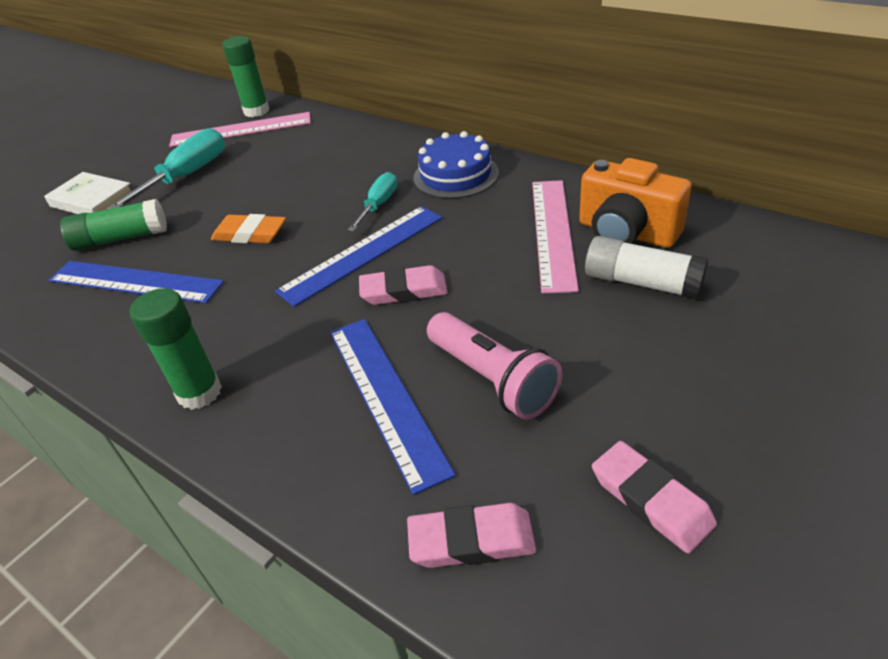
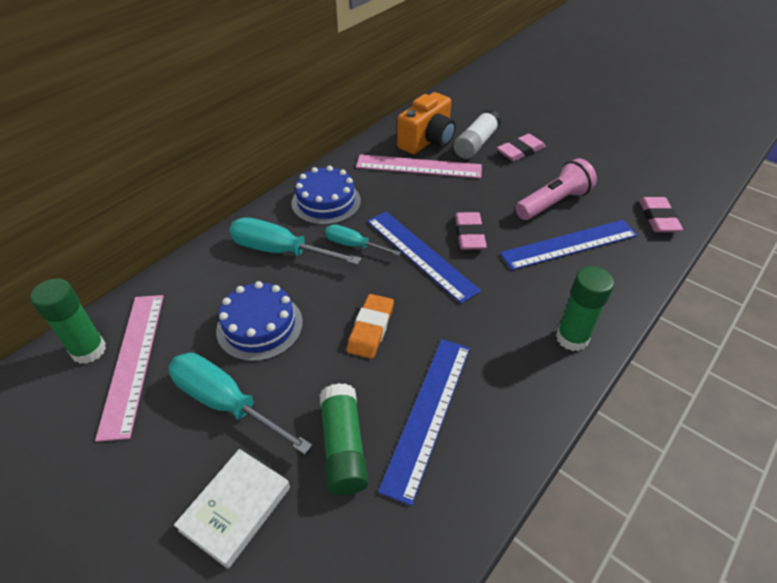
camera: 90 degrees left, 5 degrees up
pink eraser [592,441,717,554] -> pink eraser moved to [497,134,546,161]
none -> blue cake [216,281,303,361]
none -> turquoise screwdriver [229,218,361,265]

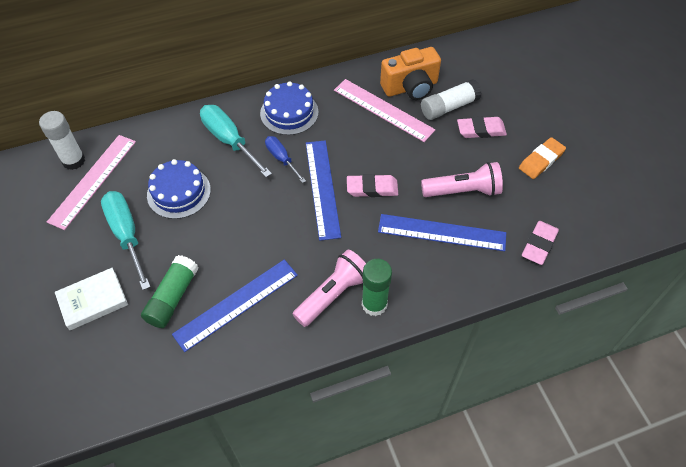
camera: 30 degrees right, 10 degrees up
green glue stick [30,278,106,364] -> white glue stick [39,111,85,170]
turquoise screwdriver [325,224,401,256] -> blue screwdriver [265,136,306,183]
orange eraser [347,294,394,359] -> orange eraser moved to [519,137,566,179]
pink eraser [455,212,487,250] -> pink eraser turned 60 degrees clockwise [347,174,398,197]
none -> pink flashlight [293,250,366,327]

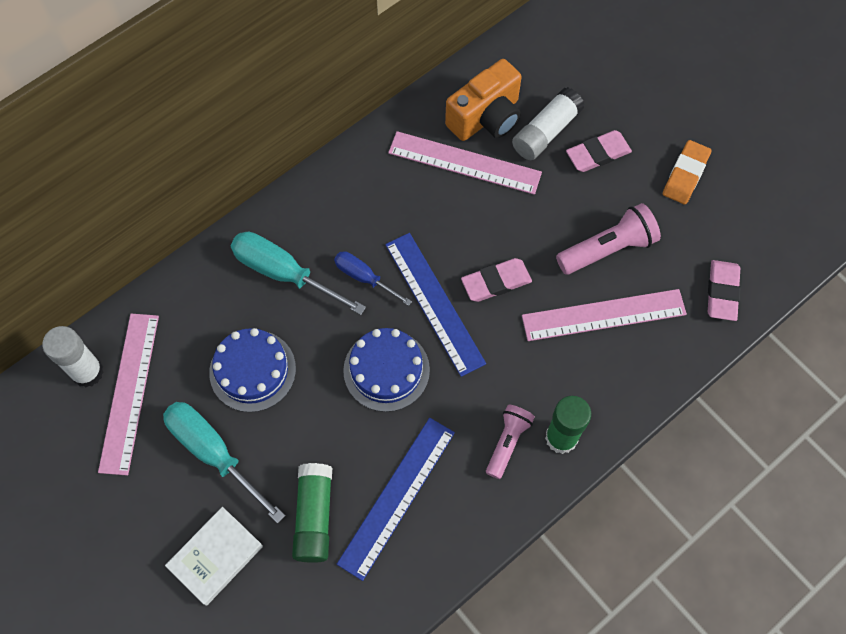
camera: 20 degrees left, 10 degrees up
blue cake [260,81,318,135] -> blue cake moved to [343,328,430,412]
pink flashlight [293,250,366,327] -> pink flashlight [486,405,535,479], size x0.66
blue ruler [378,214,506,251] -> pink ruler [522,289,687,341]

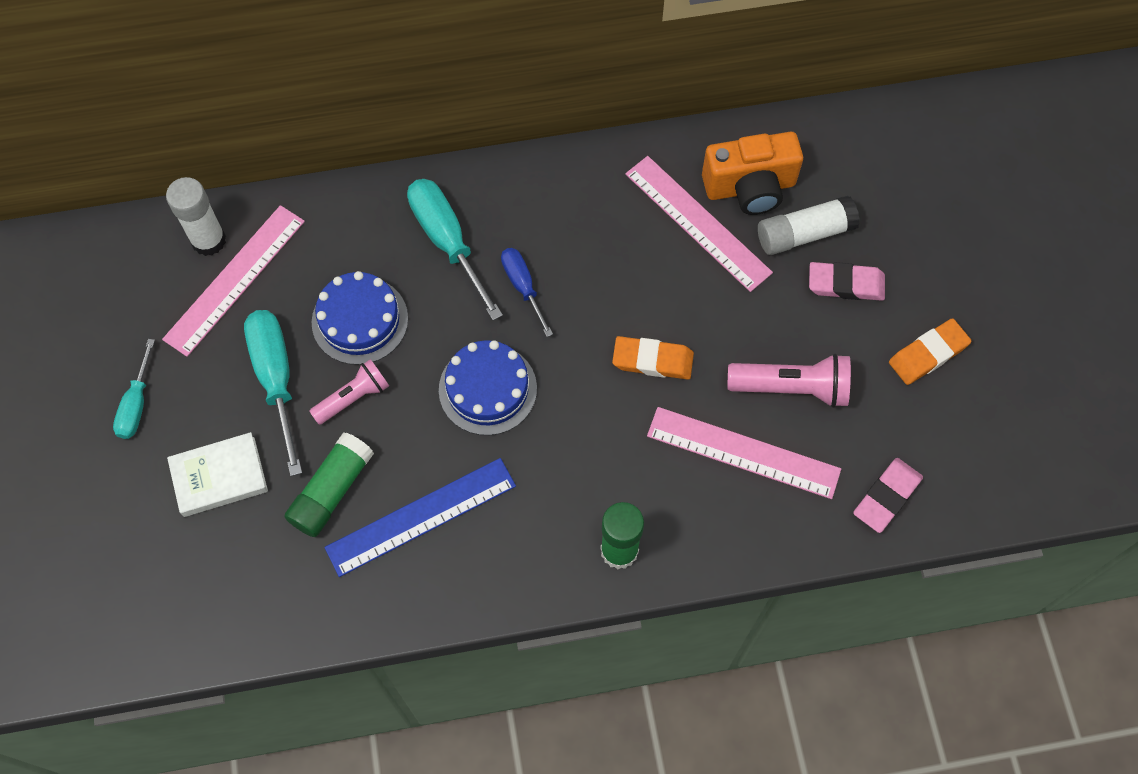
camera: 30 degrees right, 0 degrees up
blue ruler [385,233,486,377] -> none
pink eraser [461,258,532,302] -> orange eraser [612,336,694,380]
pink flashlight [486,405,535,479] -> pink flashlight moved to [309,359,389,425]
none -> turquoise screwdriver [113,339,155,439]

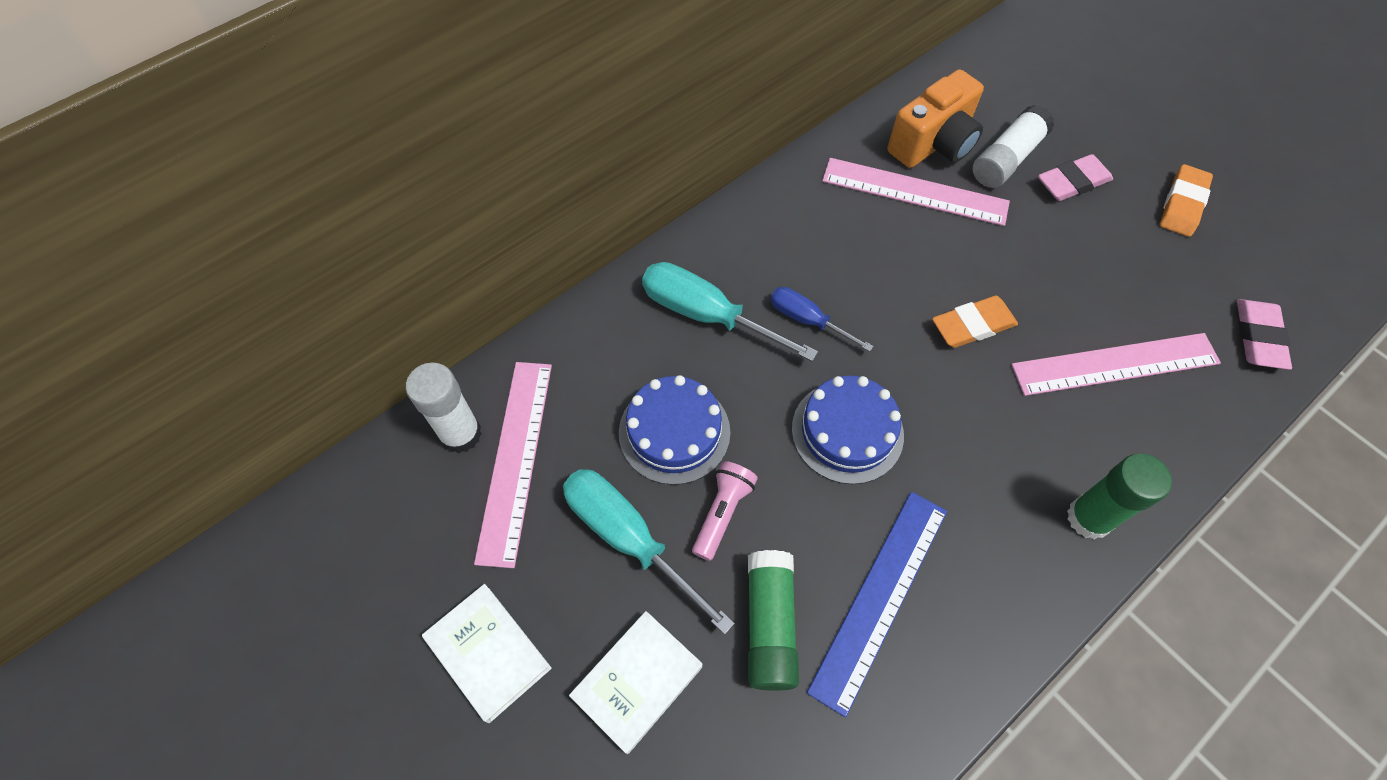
camera: 30 degrees left, 5 degrees down
turquoise screwdriver [113,339,155,439] -> white book [422,584,552,723]
pink flashlight [727,354,851,408] -> none

